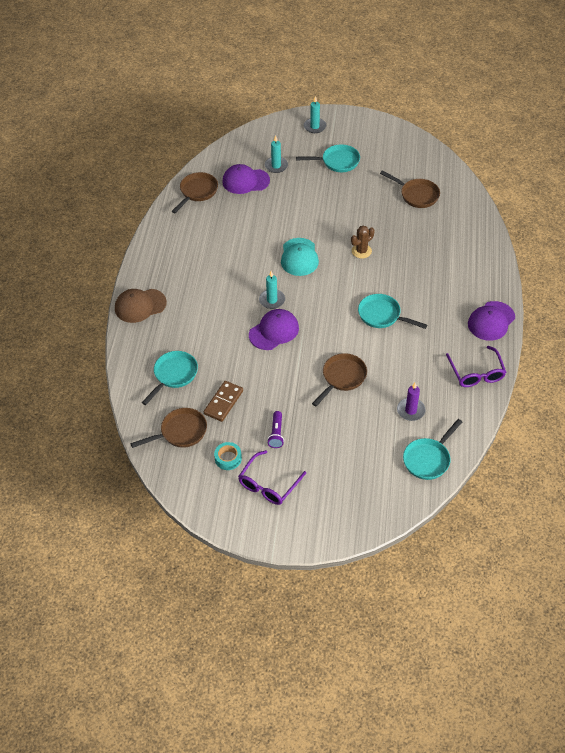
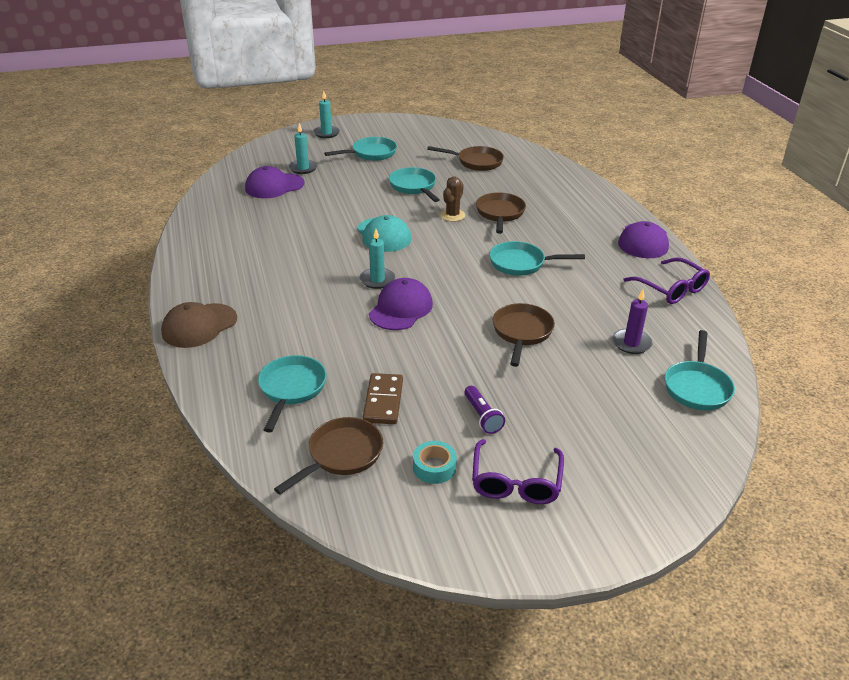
camera: 25 degrees left, 15 degrees down
brown pan [172,172,218,214] -> brown pan moved to [476,192,526,234]
none -> turquoise pan [389,167,440,202]

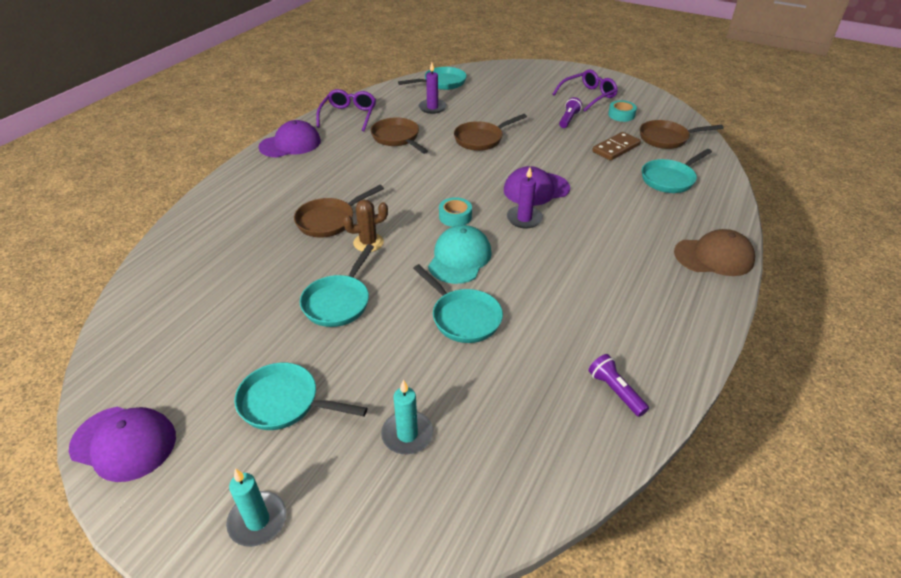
camera: 135 degrees left, 5 degrees up
purple cap [245,166,304,198] -> purple cap moved to [69,407,176,482]
turquoise candle [360,229,395,289] -> purple candle [507,167,543,229]
brown pan [427,146,504,171] -> brown pan moved to [371,117,428,154]
turquoise pan [489,241,585,276] -> turquoise pan moved to [413,264,503,343]
none -> turquoise tape [439,197,472,227]
none -> purple flashlight [589,354,649,417]

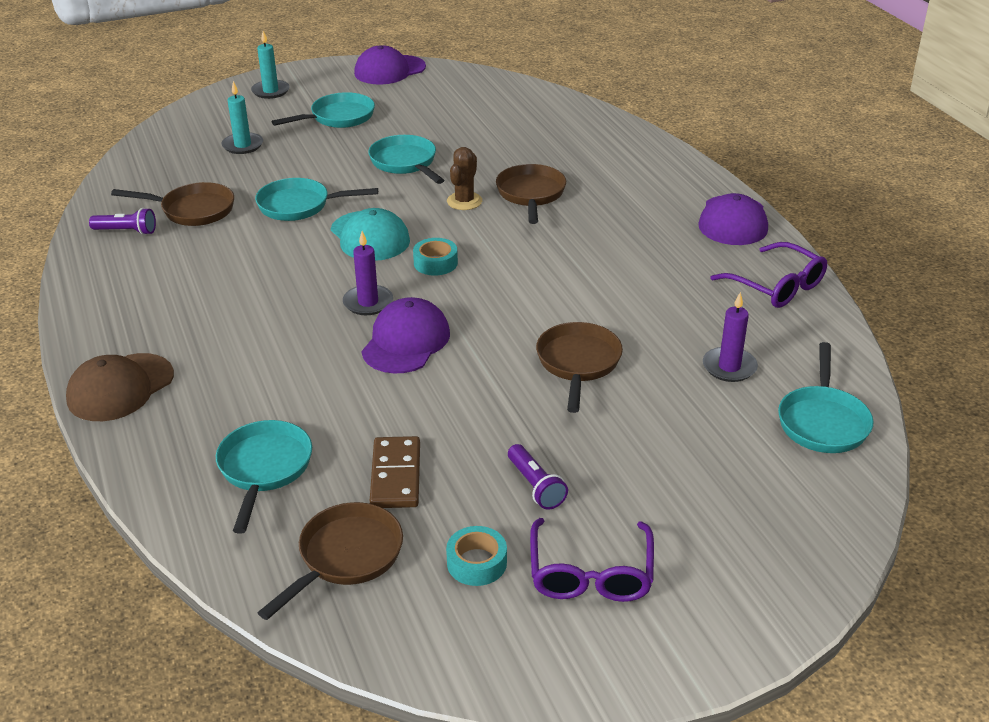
camera: 130 degrees right, 5 degrees down
brown pan [371,117,428,154] -> brown pan moved to [111,182,234,226]

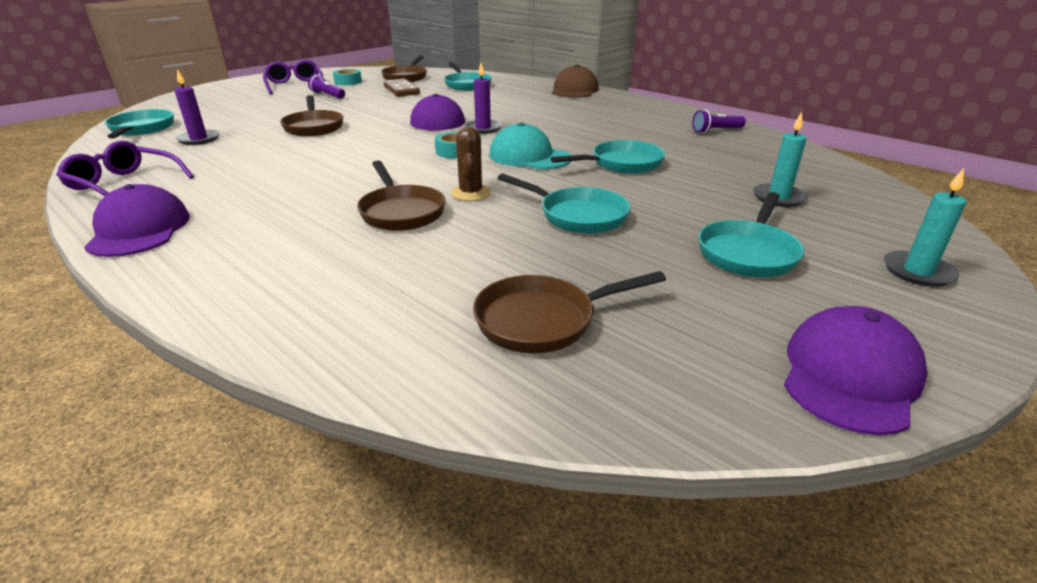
camera: 155 degrees right, 5 degrees down
brown pan [111,182,234,226] -> brown pan moved to [473,271,666,353]

